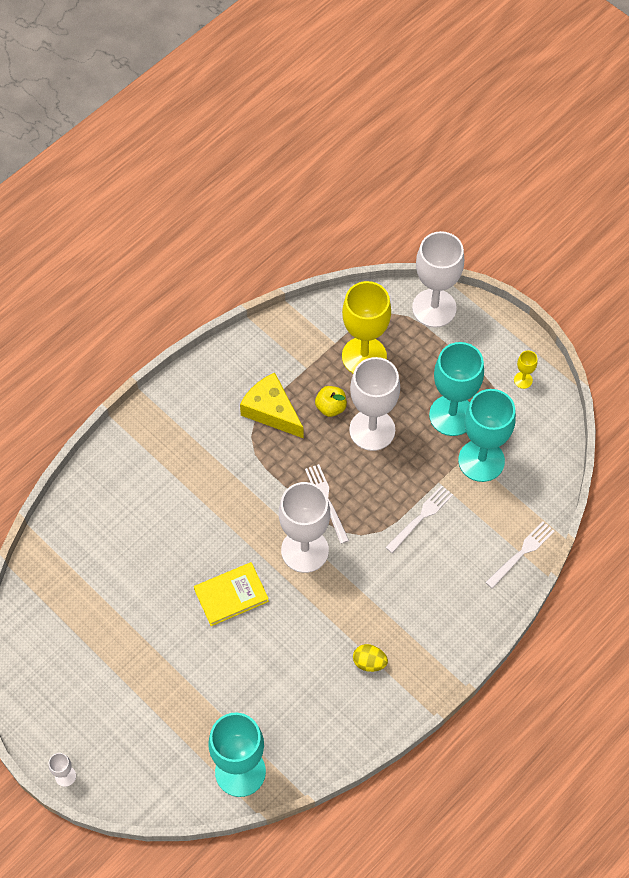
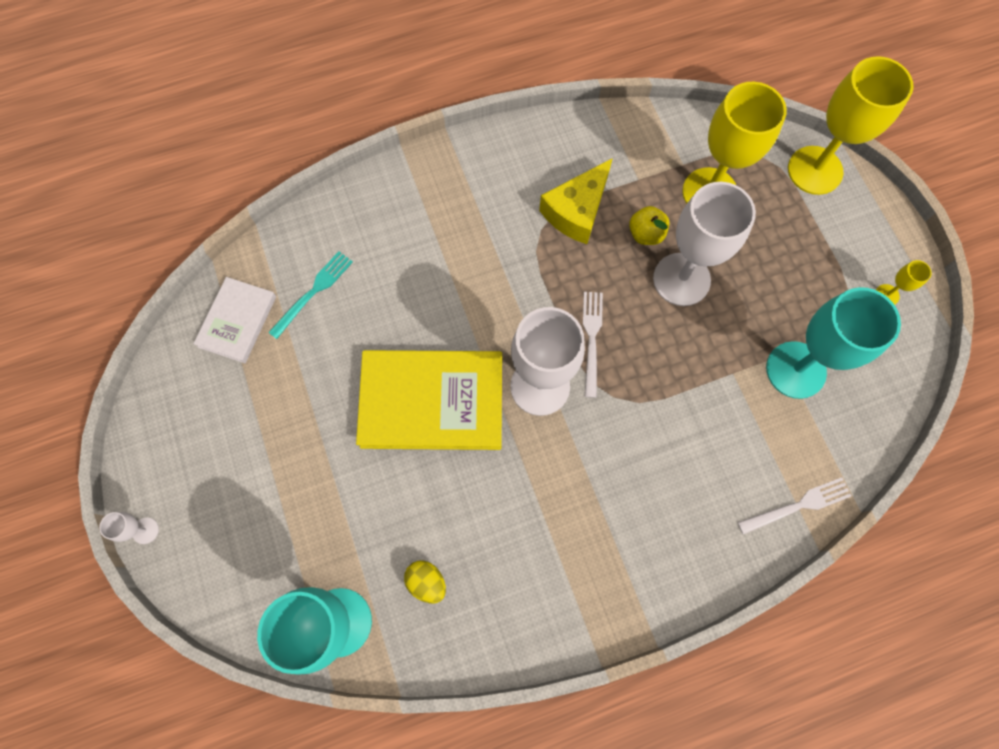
camera: 25 degrees right, 10 degrees up
yellow book [194,562,269,626] -> yellow book [356,350,502,450], size x1.77
yellow cheese [240,373,304,438] -> yellow cheese turned 120 degrees counterclockwise [539,158,613,244]
yellow egg [353,644,388,672] -> yellow egg moved to [404,560,446,603]
white fork [385,485,453,553] -> none
white goblet [412,231,464,328] -> yellow goblet [788,56,914,195]
turquoise goblet [429,342,484,436] -> none
none -> white book [193,277,276,363]
none -> turquoise fork [268,251,353,339]

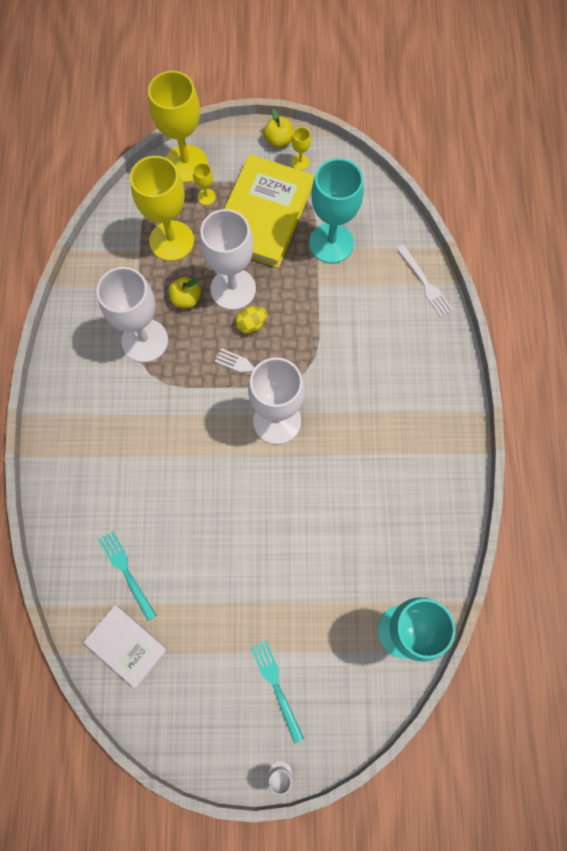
camera: 70 degrees left, 0 degrees up
yellow book [356,350,502,450] -> yellow book moved to [224,154,314,268]
yellow egg [404,560,446,603] -> yellow egg moved to [235,306,268,333]
yellow cheese [539,158,613,244] -> white goblet [97,267,168,363]
white fork [737,477,851,534] -> white fork turned 150 degrees clockwise [396,244,453,317]
none -> yellow goblet [193,163,216,205]
none -> turquoise fork [251,640,304,744]
none -> yellow apple [264,109,293,148]

